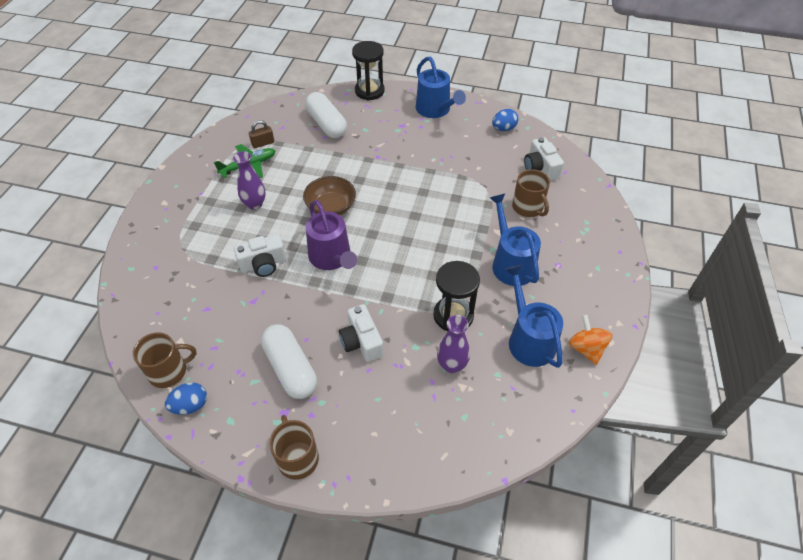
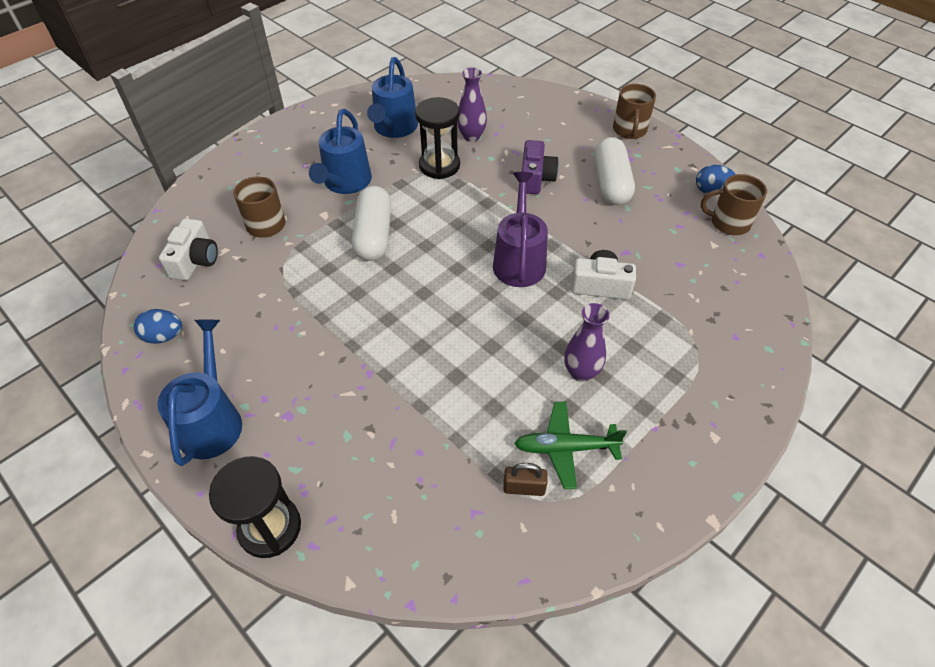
camera: 150 degrees left, 0 degrees up
brown bowl [303,176,356,215] -> none
white capsule [305,92,347,138] -> white capsule moved to [352,186,391,261]
white camera [339,304,384,362] -> purple camera [522,140,559,194]
orange spinning top [569,315,613,365] -> none

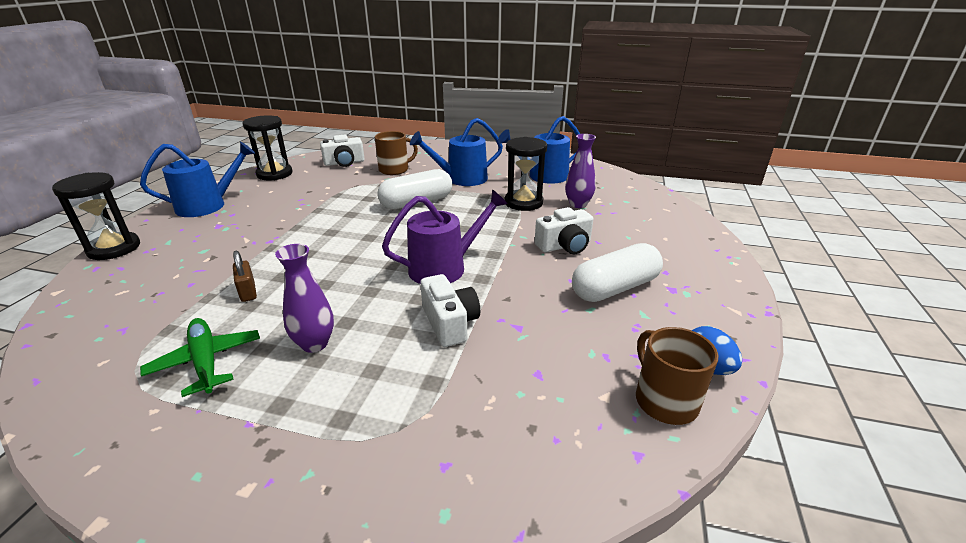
camera: 60 degrees right, 20 degrees down
blue egg [134,309,182,344] -> black hourglass [242,115,293,180]
brown padlock [503,463,548,496] -> brown padlock moved to [233,251,257,302]
purple camera [522,140,559,194] -> white camera [535,207,593,254]
brown mug [613,84,656,139] -> none

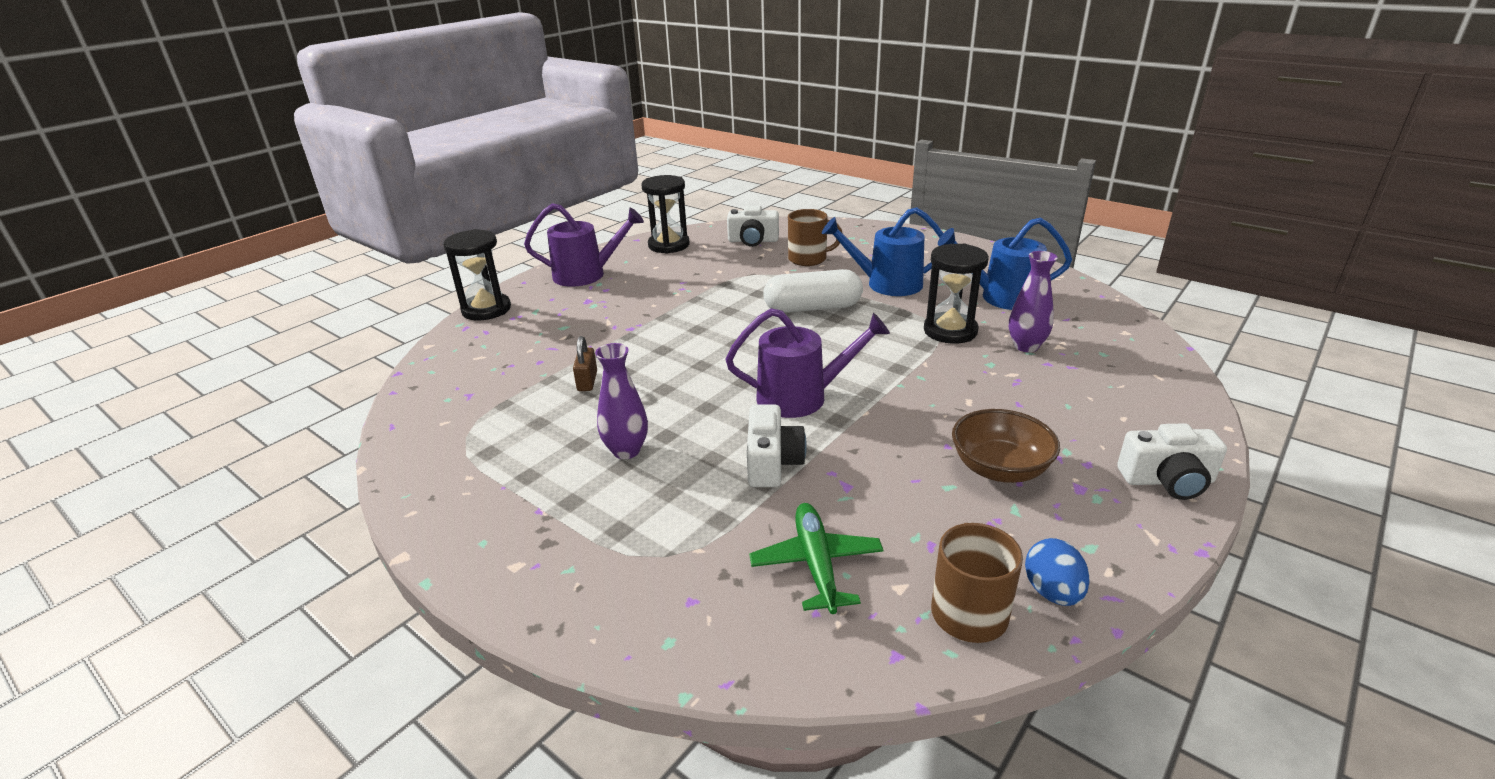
camera: 25 degrees right, 0 degrees up
blue watering can [140,142,255,217] -> purple watering can [524,203,644,287]
green plane [140,318,260,397] -> green plane moved to [749,503,884,614]
white camera [535,207,593,254] -> white camera moved to [1117,423,1227,500]
white capsule [572,243,663,302] -> brown bowl [952,409,1060,483]

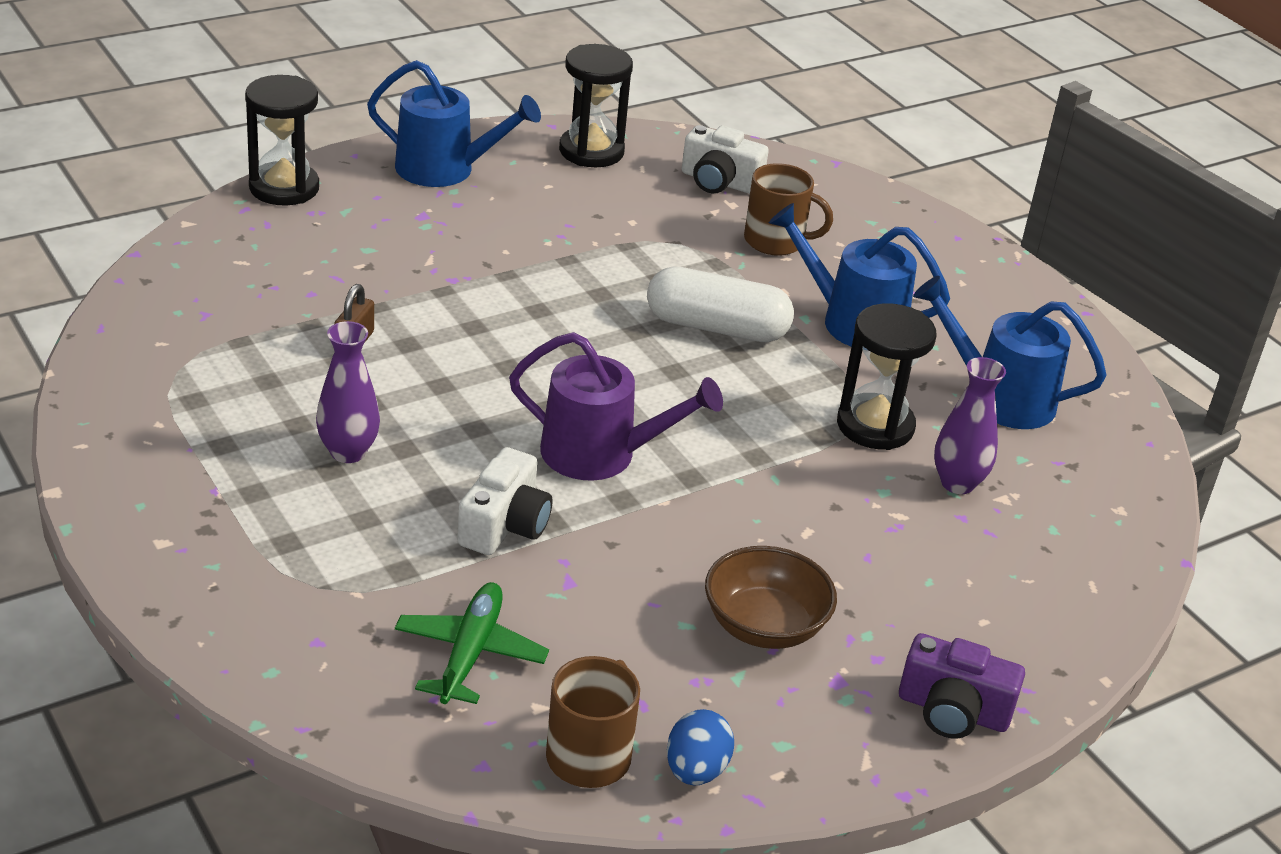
camera: 15 degrees right, 5 degrees up
purple watering can [524,203,644,287] -> blue watering can [367,60,541,187]
white camera [1117,423,1227,500] -> purple camera [899,633,1025,739]

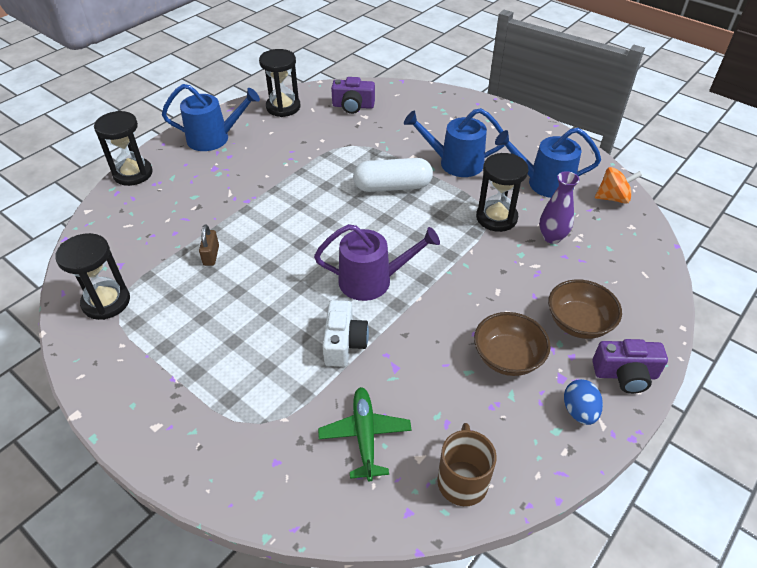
camera: 15 degrees left, 10 degrees up
purple vase [316,321,380,463] -> none
blue egg [667,709,734,785] -> blue egg moved to [564,379,603,425]
white camera [682,125,769,194] -> purple camera [331,77,375,114]
brown mug [744,163,833,256] -> none
none -> black hourglass [55,233,130,320]
none -> brown bowl [548,279,622,339]
none -> orange spinning top [595,167,642,204]

